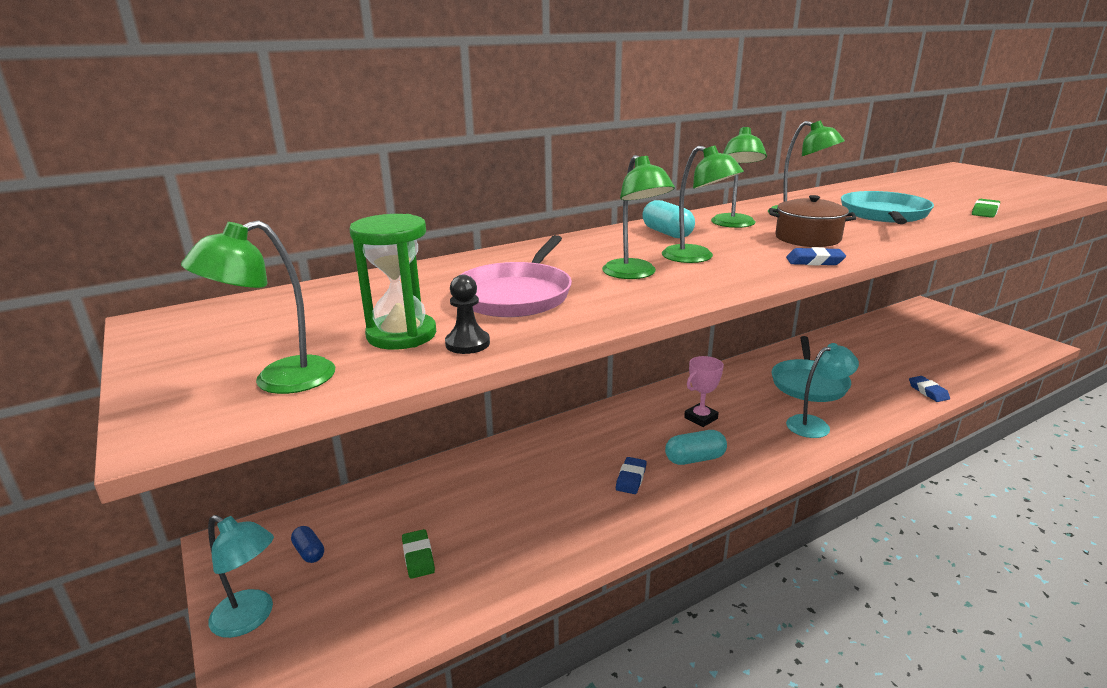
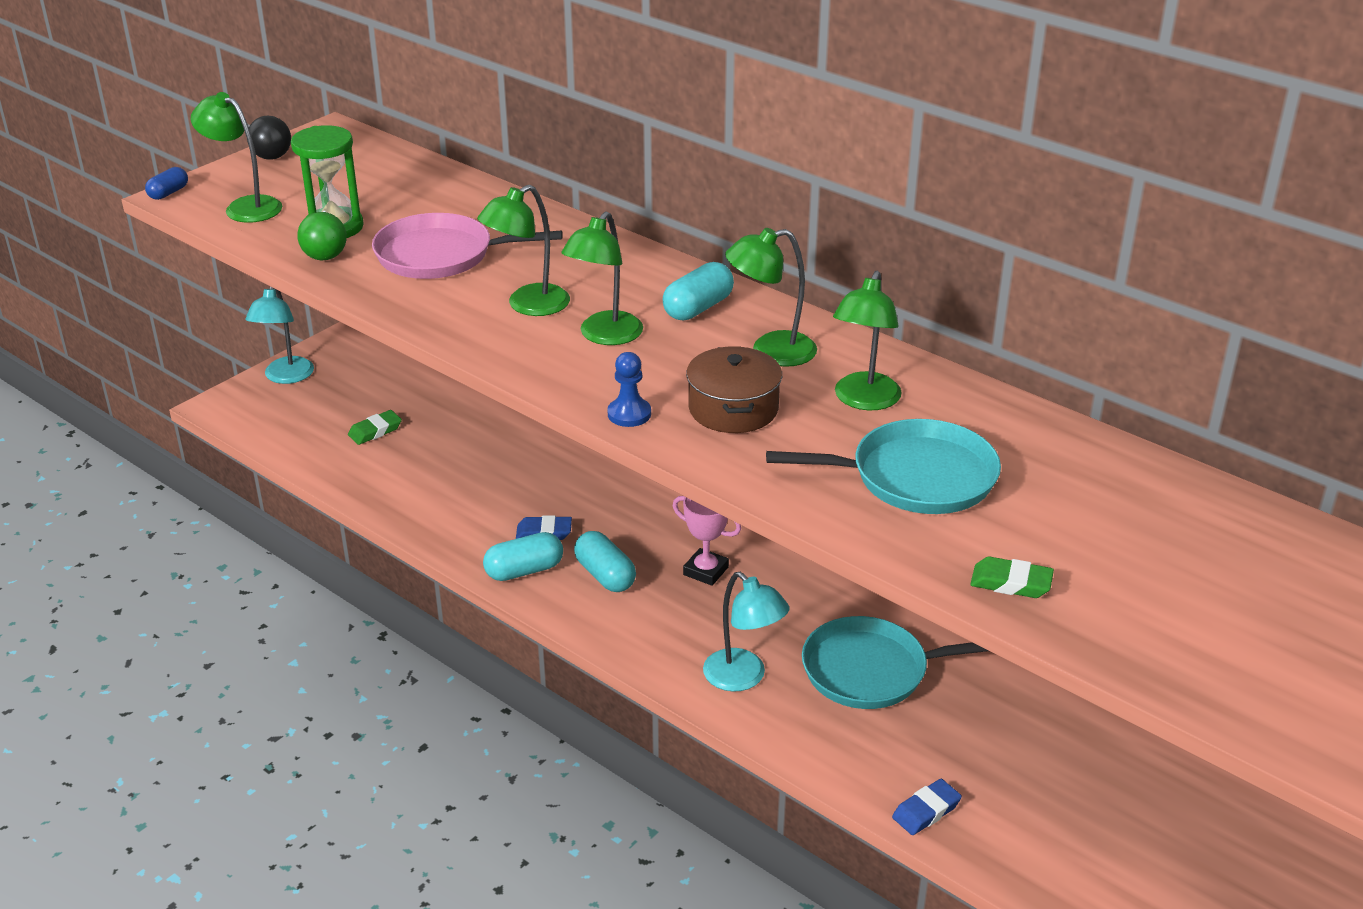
camera: 70 degrees right, 10 degrees up
blue capsule [291,526,324,563] -> blue capsule moved to [145,167,188,200]
black pawn [445,275,490,354] -> green ball [297,212,347,260]
blue eraser [786,247,846,265] -> blue pawn [607,352,651,427]
none -> black ball [247,116,291,160]
none -> turquoise capsule [483,532,563,581]

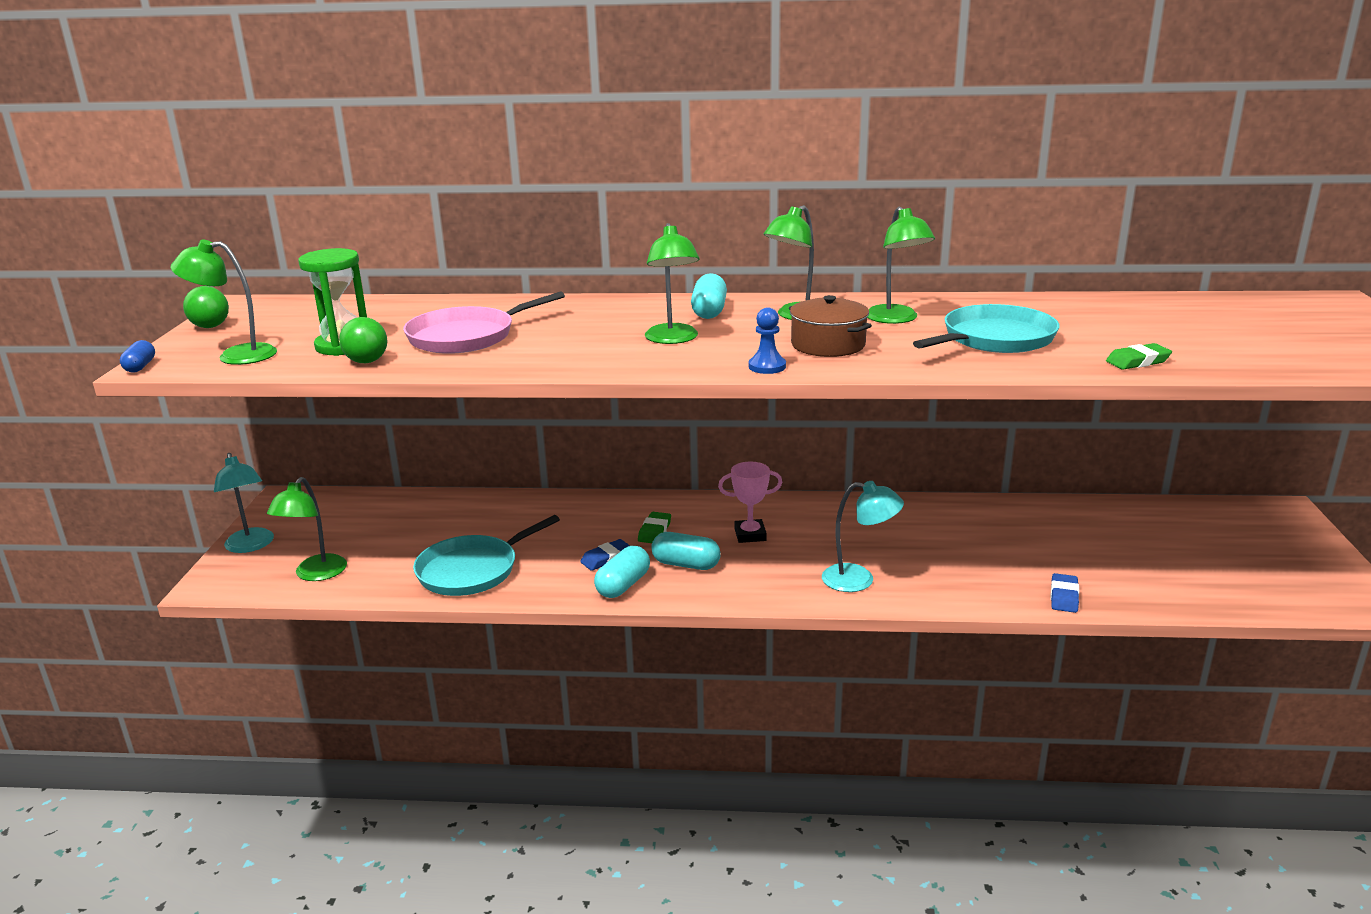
camera: 35 degrees left, 10 degrees down
black ball [247,116,291,160] -> green ball [183,286,229,328]
green eraser [348,410,402,445] -> green eraser moved to [638,512,671,543]
green lamp [477,185,570,316] -> green lamp moved to [267,477,347,581]
turquoise pan [802,616,988,709] -> turquoise pan moved to [413,515,560,596]

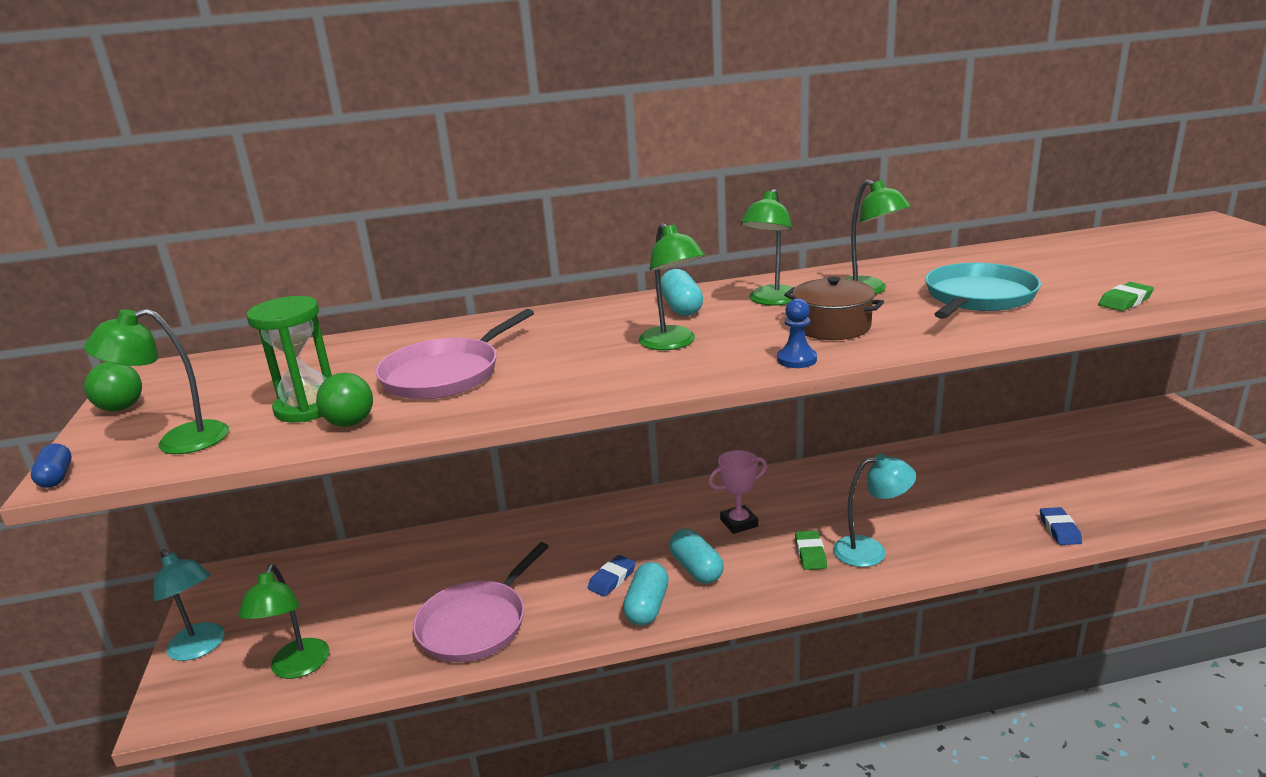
camera: 15 degrees left, 0 degrees up
turquoise pan [413,515,560,596] -> pink pan [413,542,549,662]
green eraser [638,512,671,543] -> green eraser moved to [795,531,827,570]
turquoise capsule [651,532,721,570] -> turquoise capsule turned 60 degrees clockwise [670,529,724,584]

